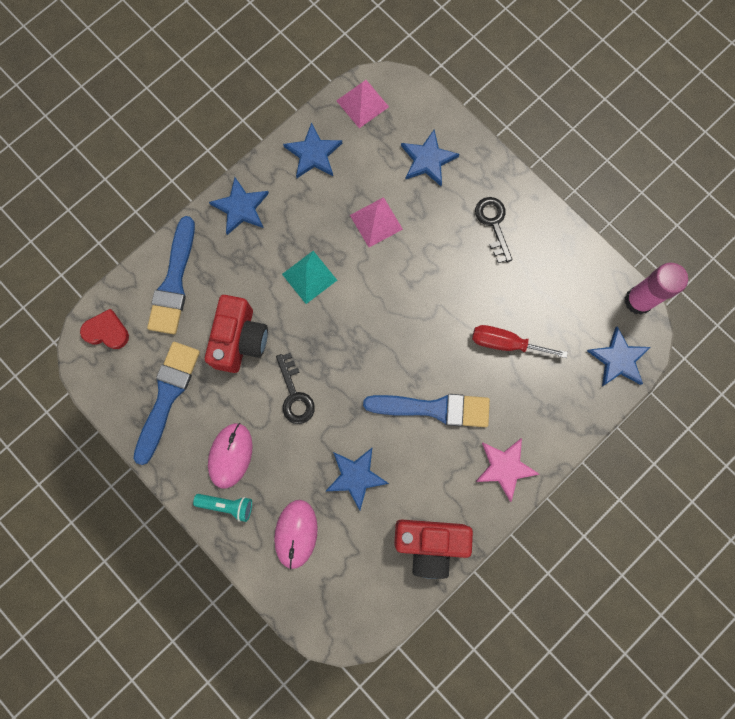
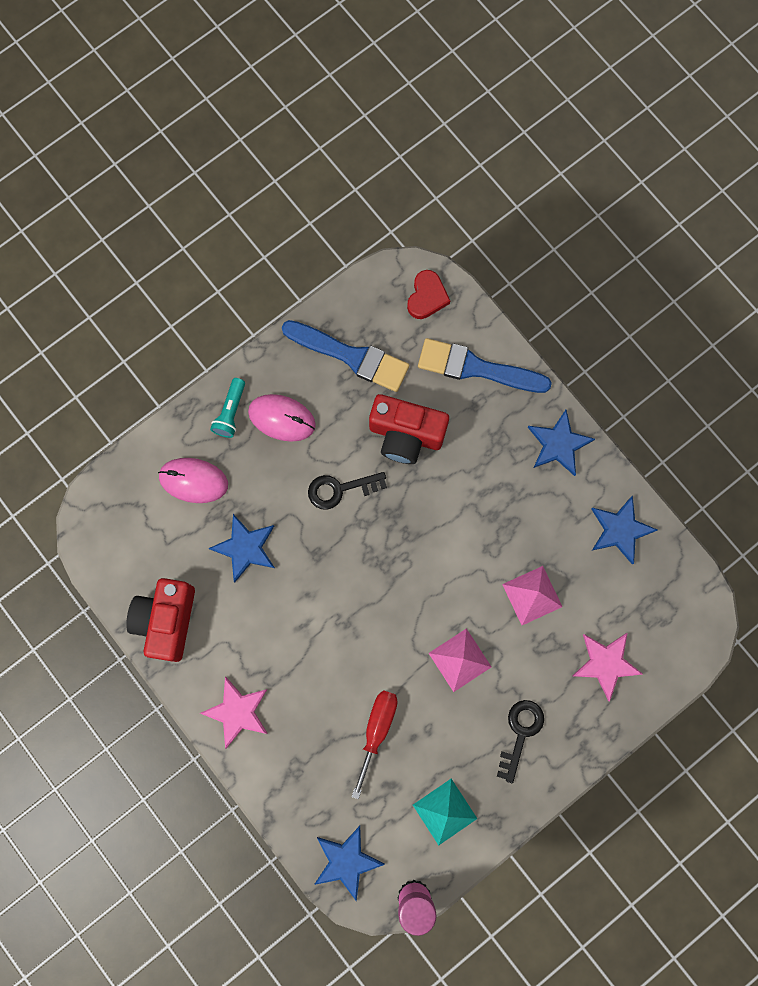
camera: 95 degrees right, 0 degrees up
turquoise pyramid [282,251,337,304] -> turquoise pyramid moved to [413,779,477,845]
pink pyramid [336,80,389,128] -> pink pyramid moved to [429,628,491,692]
blue brush [363,394,490,427] -> none
blue star [401,130,459,186] -> pink star [573,633,643,701]
black key [475,197,512,263] -> black key turned 60 degrees counterclockwise [497,700,544,783]

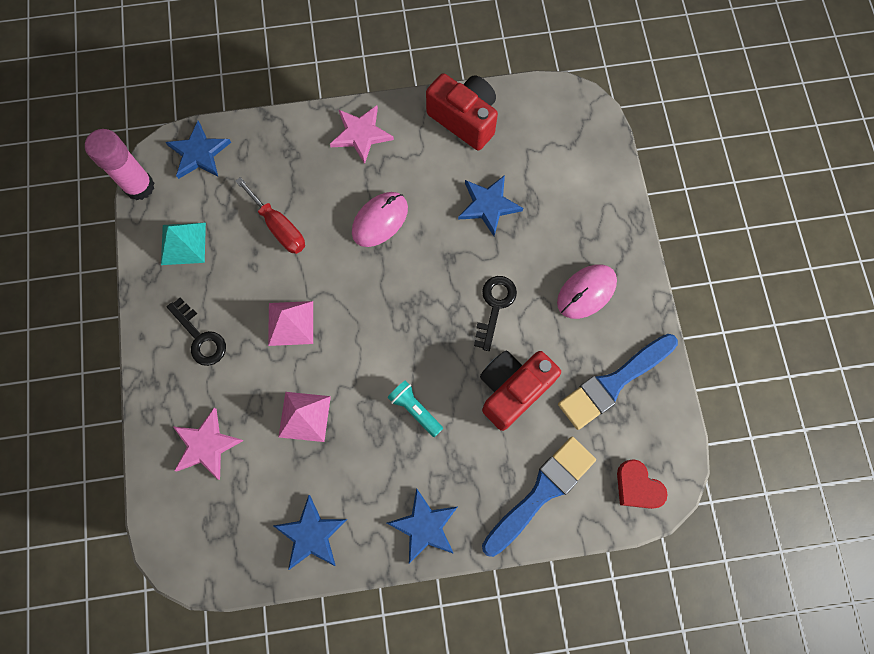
camera: 120 degrees right, 5 degrees down
pink mouse [158,458,228,503] -> pink mouse moved to [352,192,408,247]
turquoise flashlight [210,378,245,438] -> turquoise flashlight moved to [387,380,443,437]

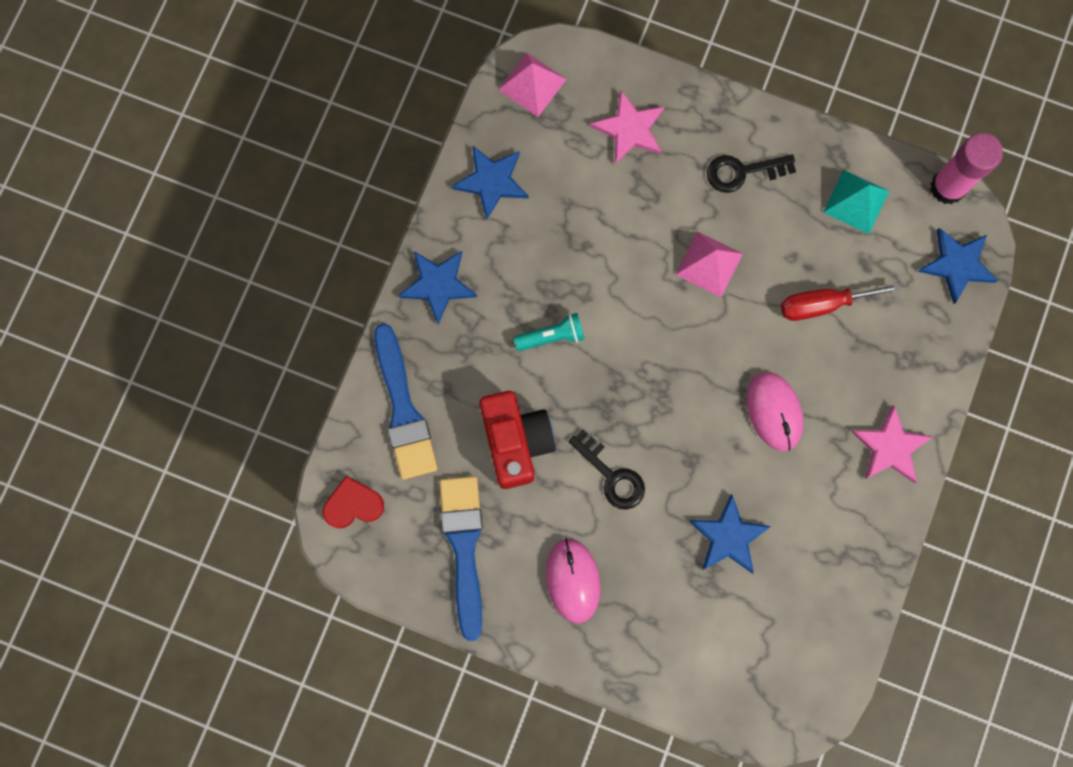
camera: 120 degrees right, 5 degrees up
pink pyramid [278,392,331,442] -> pink pyramid moved to [498,53,567,117]
red camera [426,73,498,151] -> none

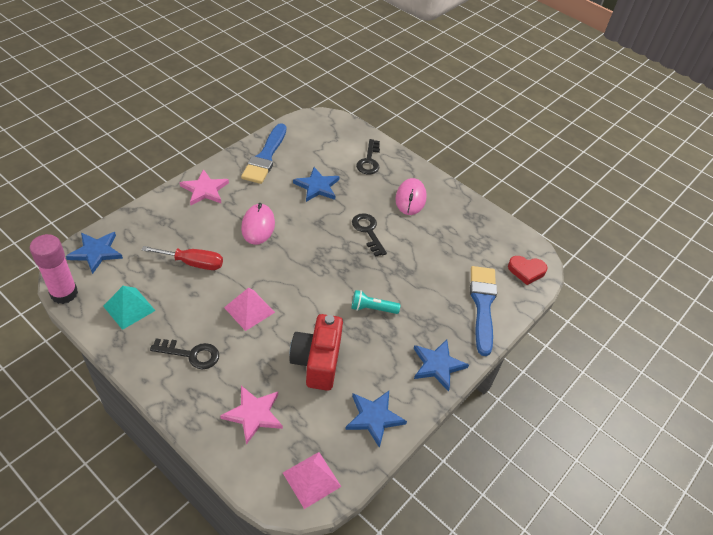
camera: 165 degrees left, 30 degrees down
blue brush [439,476,483,641] -> blue brush moved to [241,123,286,184]
red camera [480,391,556,489] -> red camera moved to [289,314,343,391]
none -> black key [356,139,380,175]

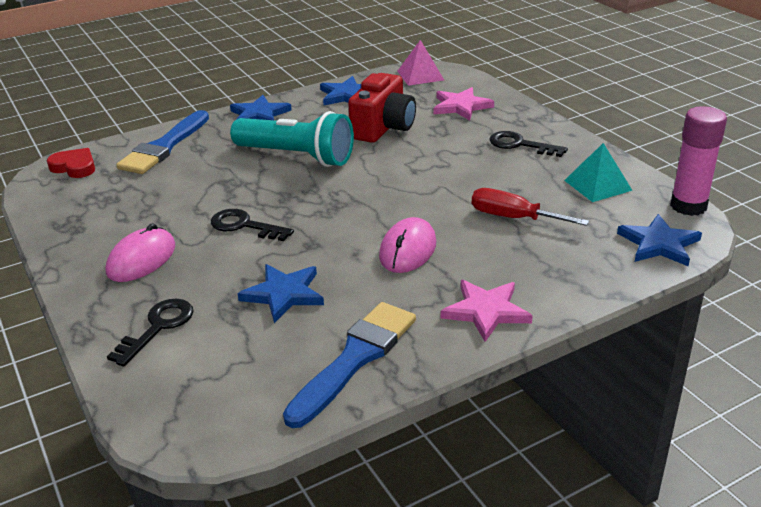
camera: 155 degrees left, 15 degrees down
pink pyramid [224,288,275,331] -> none
black key [352,213,387,257] -> black key turned 120 degrees clockwise [211,209,294,241]
turquoise flashlight [352,290,400,314] -> turquoise flashlight [230,111,354,167], size x2.08

